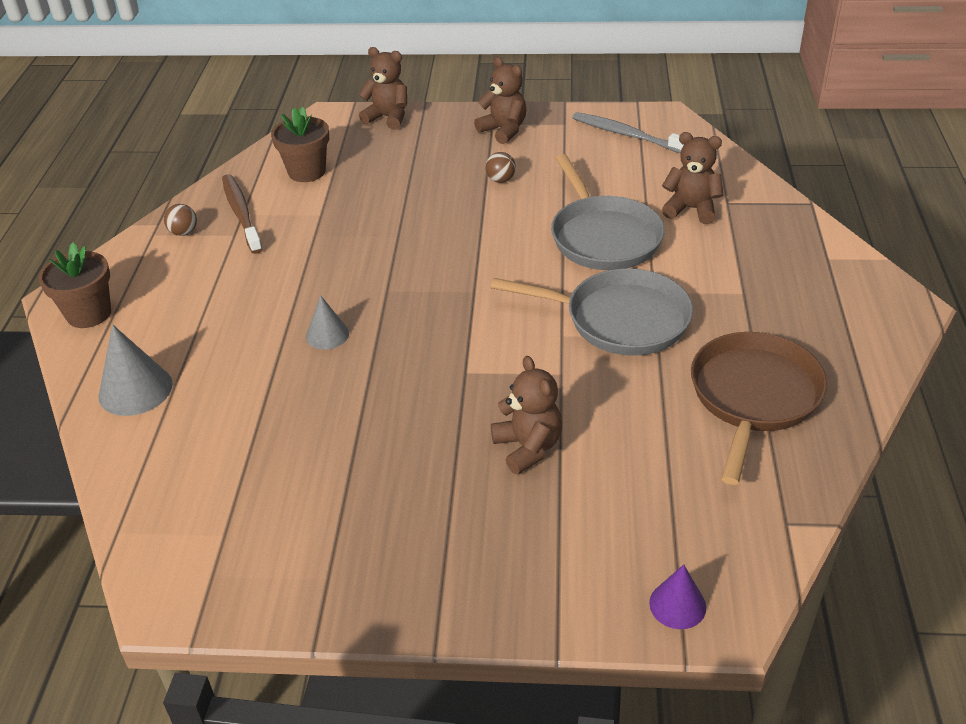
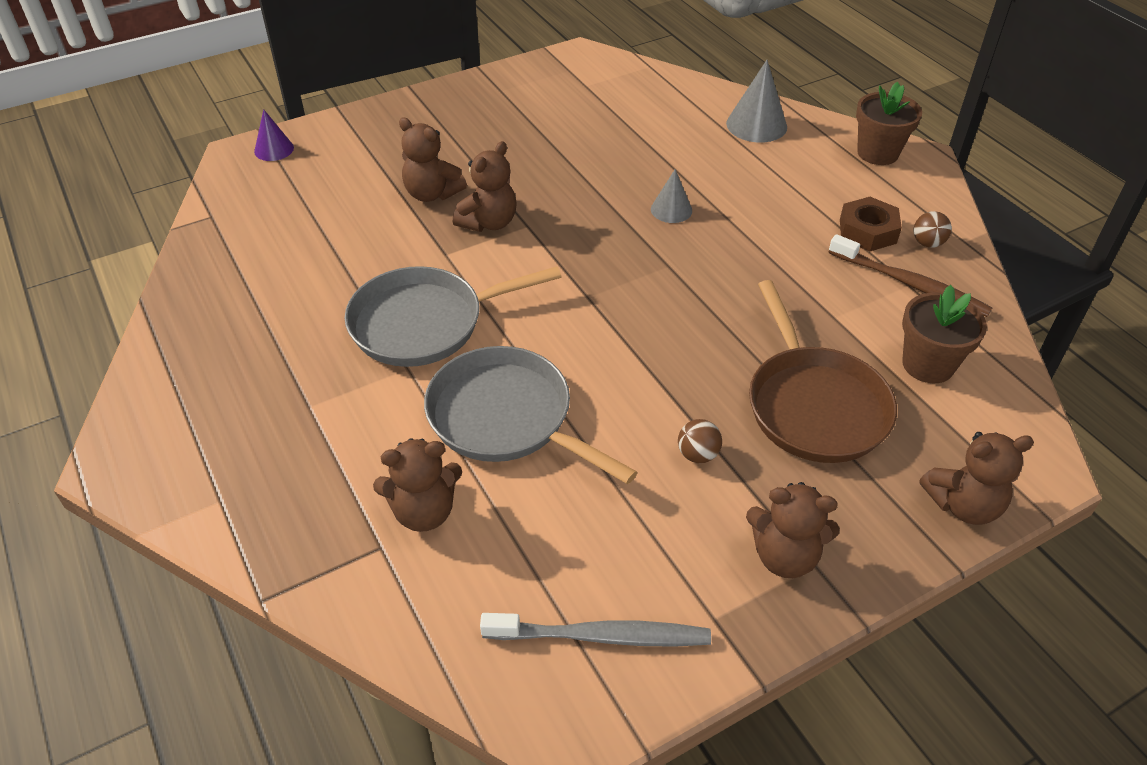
camera: 145 degrees right, 5 degrees up
brown pan [691,332,827,485] -> brown pan moved to [749,280,897,463]
none -> brown teddy bear [453,141,517,232]
none -> brown nut [840,197,902,251]

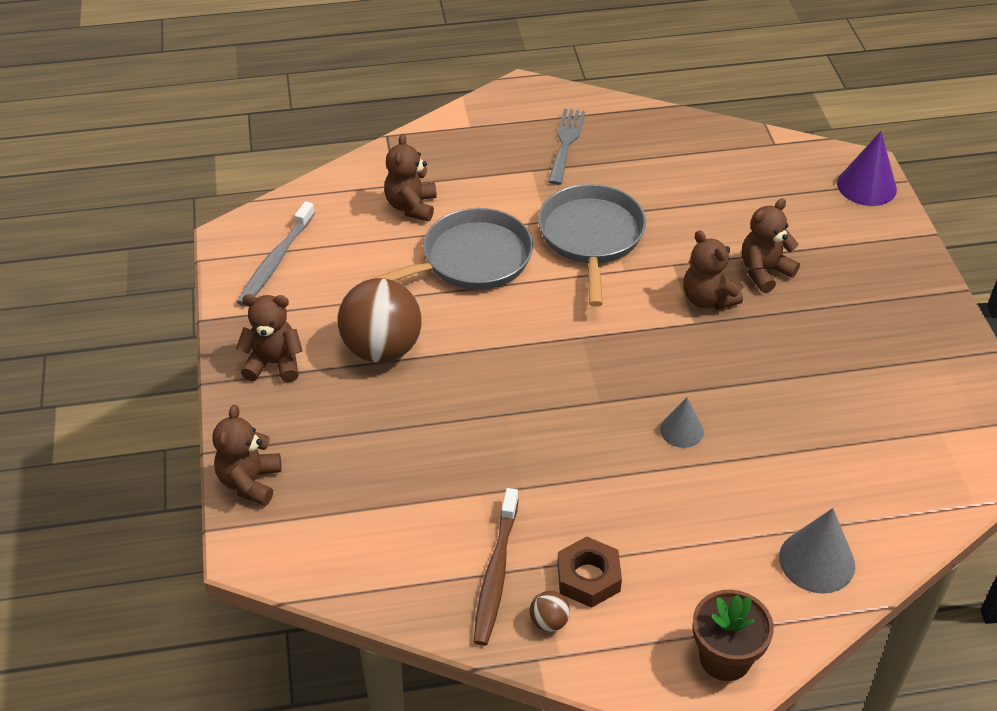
camera: 110 degrees right, 0 degrees up
purple cone [254,109,294,161] -> purple cone [837,131,897,206], size x1.60
brown ball [678,419,722,463] -> brown ball [337,278,422,363], size x2.44
brown teddy bear [746,482,840,578] -> brown teddy bear turned 60 degrees clockwise [236,294,303,382]
brown pan [749,280,897,463] -> none
brown toothbrush [829,234,993,317] -> brown toothbrush turned 45 degrees counterclockwise [474,488,519,646]
brown flower pot [902,285,987,383] -> none
none -> grey fork [548,109,585,185]

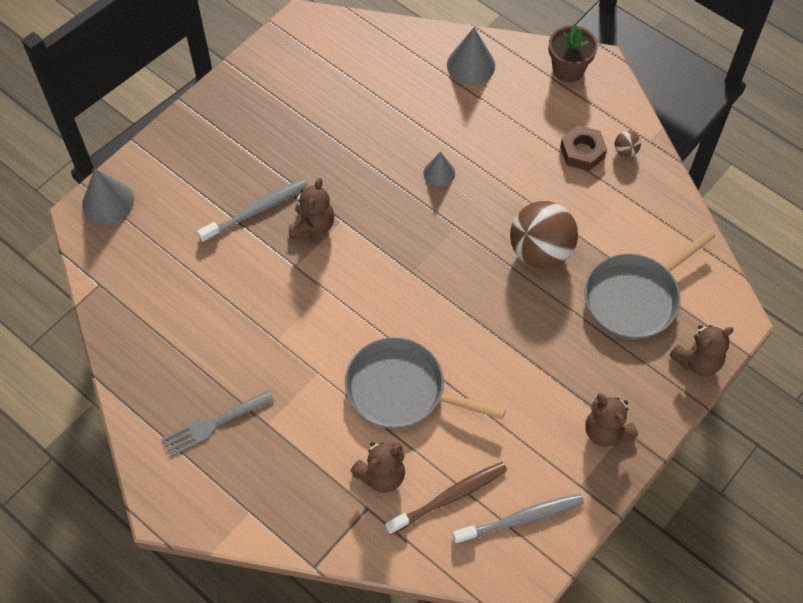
camera: 130 degrees left, 15 degrees up
brown ball [337,278,422,363] -> brown ball moved to [510,201,578,269]
brown toothbrush [474,488,519,646] -> brown toothbrush moved to [385,462,507,535]
grey pan [538,184,646,307] -> grey pan moved to [585,229,716,340]
brown teddy bear [742,198,800,293] -> grey toothbrush [197,179,307,243]
purple cone [837,131,897,206] -> grey cone [82,168,134,225]

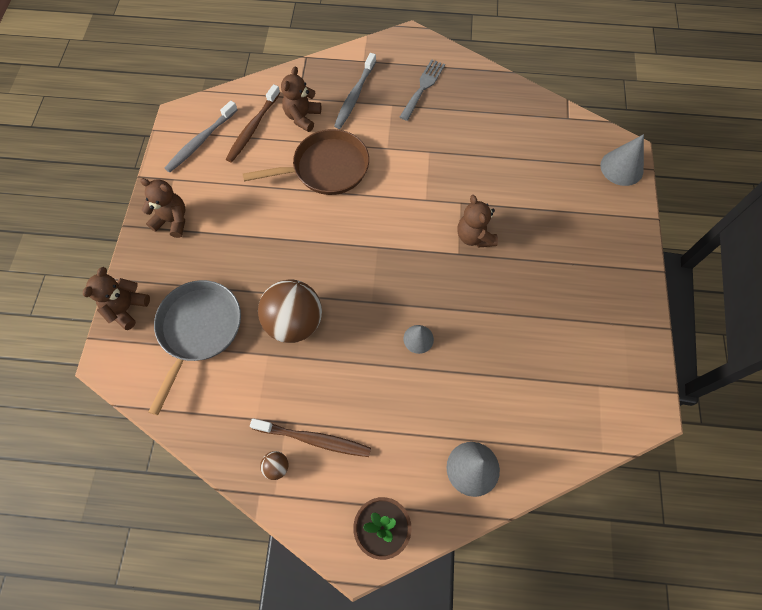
camera: 145 degrees right, 5 degrees up
grey toothbrush [197,179,307,243] -> grey toothbrush moved to [334,53,376,129]
grey pan [345,337,506,429] -> brown pan [243,129,369,195]
brown nut [560,125,607,171] -> brown toothbrush [250,418,371,457]

